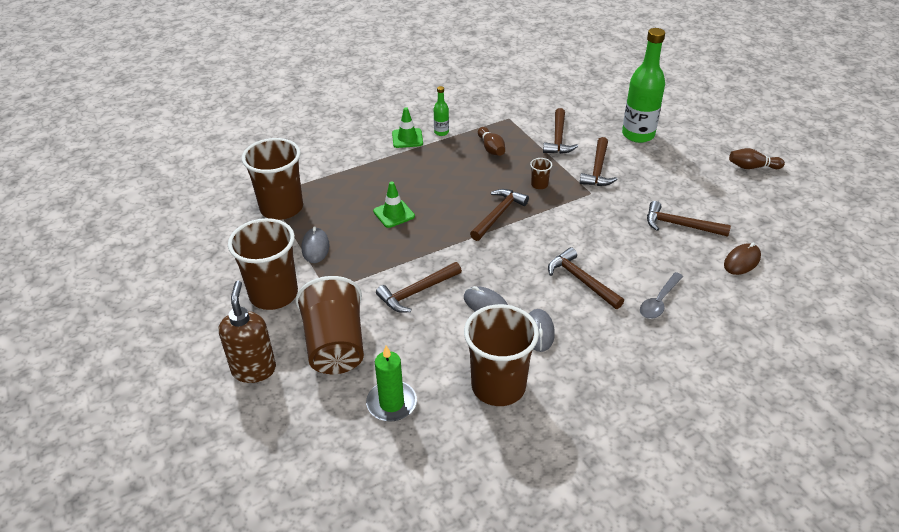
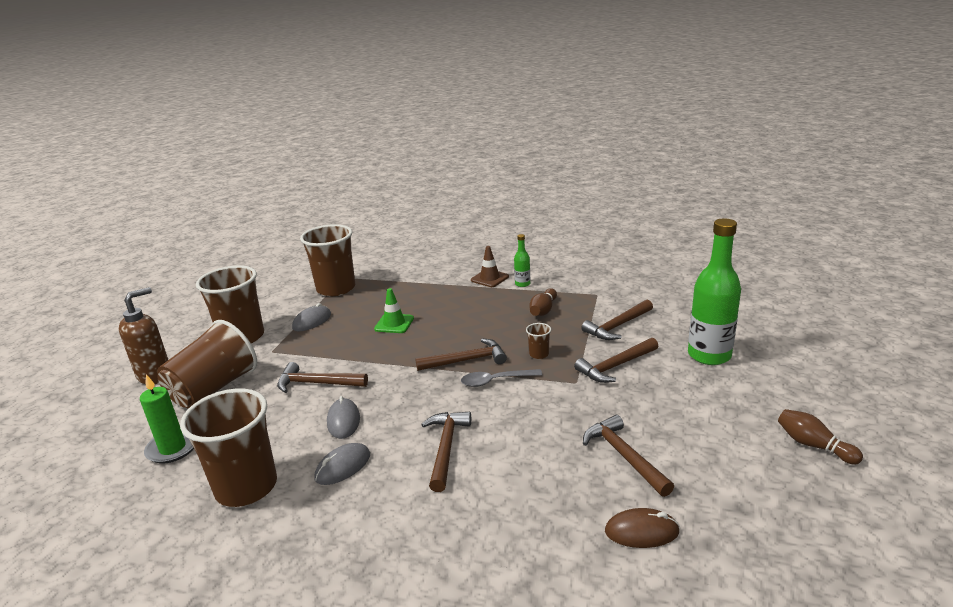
camera: 45 degrees right, 15 degrees down
green traffic cone [392,107,423,148] -> brown traffic cone [471,246,509,287]
grey spoon [640,272,683,319] -> grey spoon moved to [461,369,542,387]

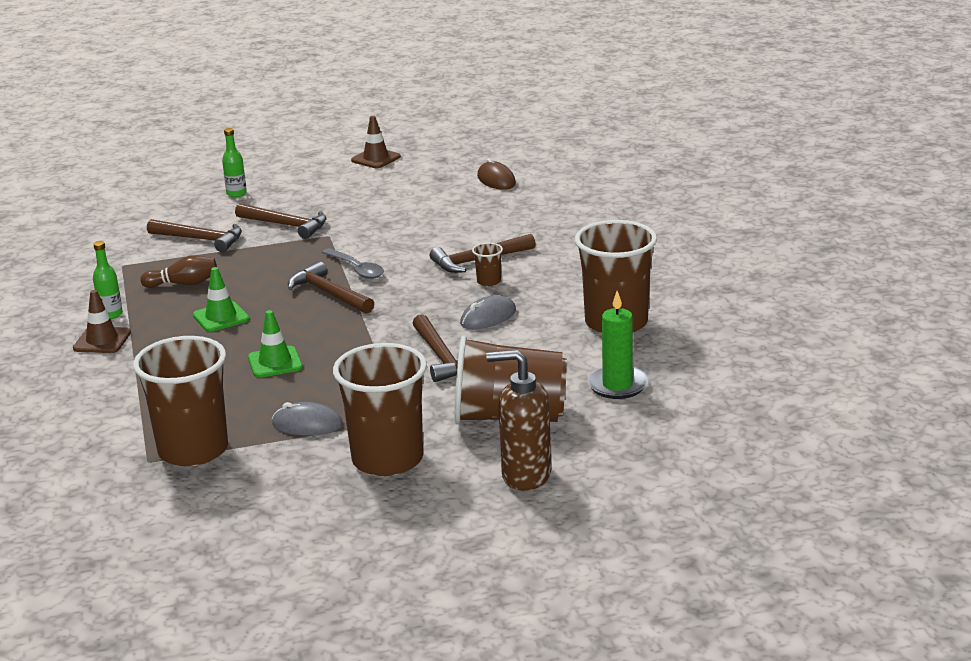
camera: 120 degrees left, 0 degrees up
grey mouse [314,443,370,485] -> none
brown cup [526,323,551,359] -> brown cup moved to [472,243,503,286]
brown hammer [583,415,674,497] -> none
green bottle [688,218,741,365] -> green bottle [222,128,247,197], size x0.46
brown bowling pin [778,409,863,464] -> none
none -> green traffic cone [193,267,249,332]
none -> brown traffic cone [351,116,401,168]

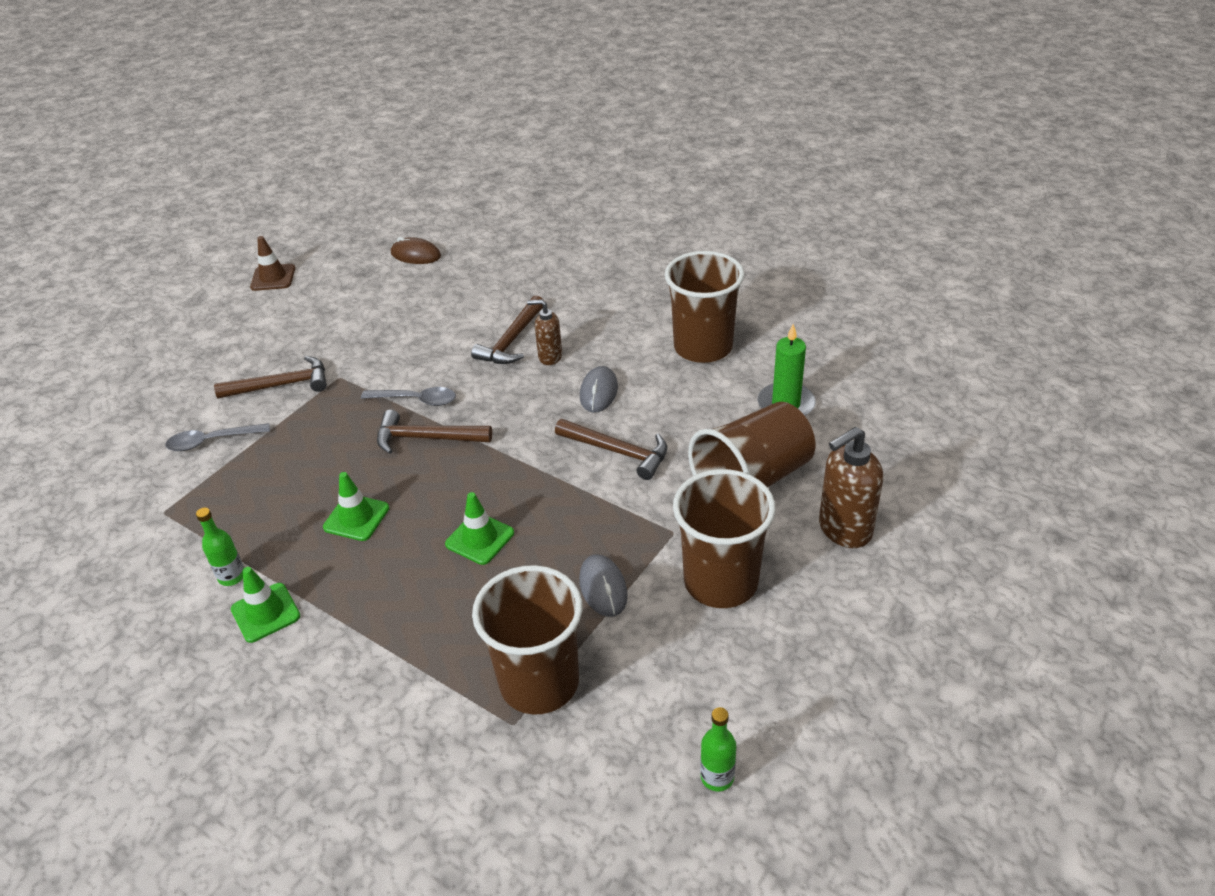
camera: 40 degrees left, 15 degrees up
brown traffic cone [73,290,131,353] -> green traffic cone [231,567,300,643]
brown bowling pin [140,255,217,288] -> none
brown hammer [147,219,242,252] -> grey spoon [165,423,270,451]
green bottle [222,128,247,197] -> green bottle moved to [700,707,736,791]
grey mouse [272,402,343,436] -> grey mouse turned 75 degrees counterclockwise [579,554,628,617]
brown cup [472,243,503,286] -> brown soap dispenser [527,299,562,365]

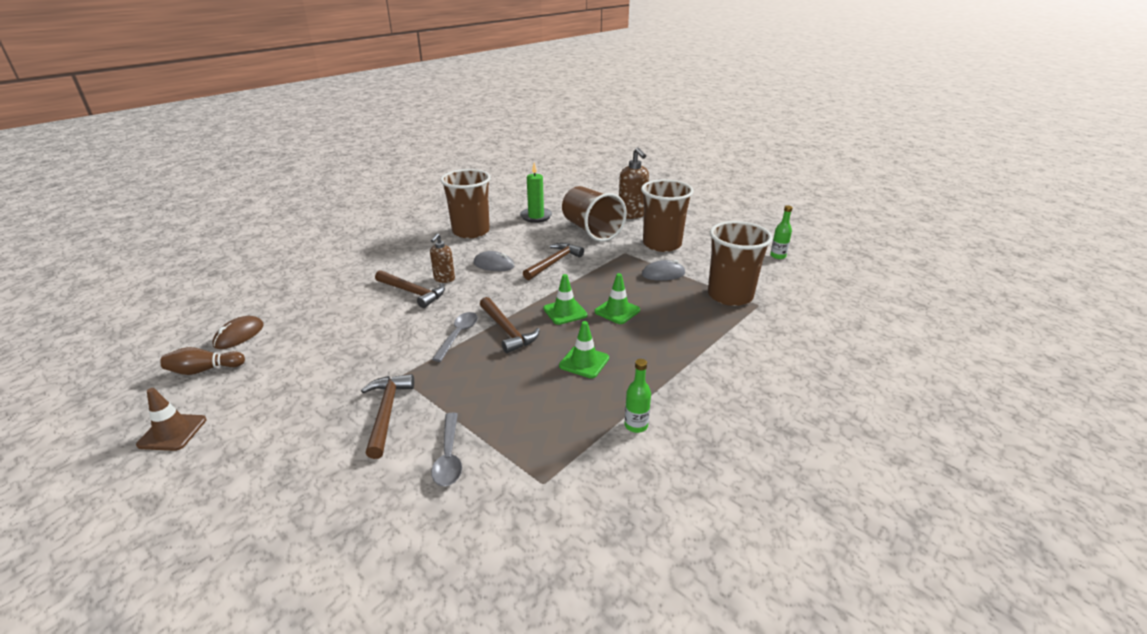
camera: 85 degrees left, 10 degrees down
green traffic cone [231,567,300,643] -> green traffic cone moved to [543,274,588,325]
brown hammer [377,410,492,454] -> brown hammer turned 45 degrees counterclockwise [480,297,540,353]
none -> brown bowling pin [161,347,245,375]

